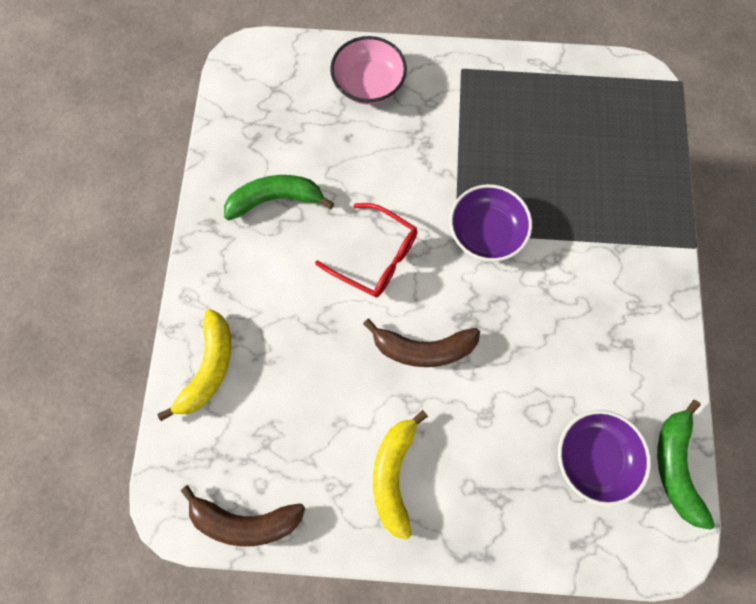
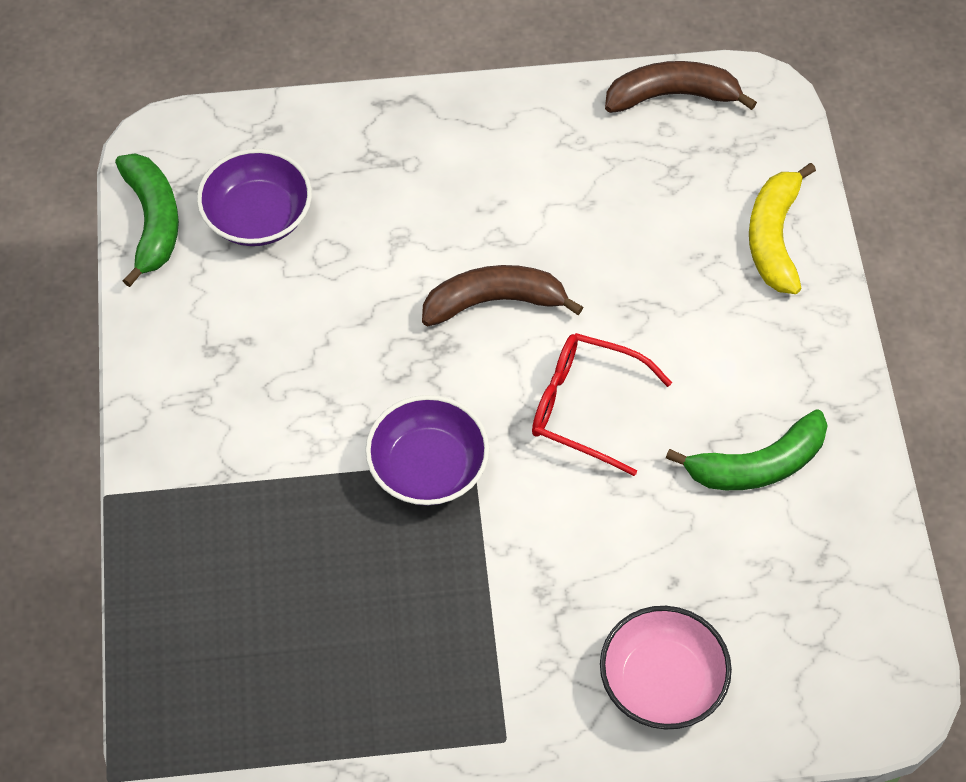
camera: 170 degrees right, 15 degrees down
yellow banana [373,410,428,540] -> none

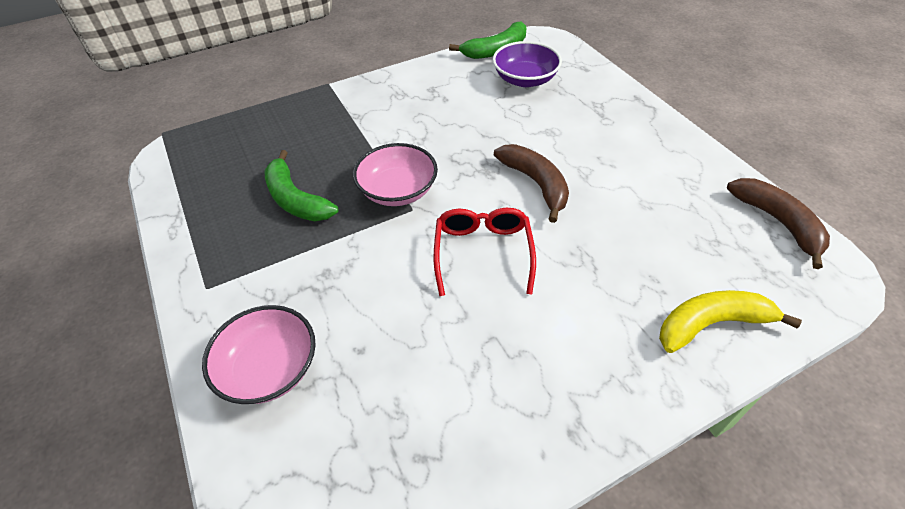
camera: 70 degrees right, 10 degrees down
purple bowl [365,395,489,506] -> pink bowl [353,143,438,206]
green banana [666,409,828,490] -> green banana moved to [265,150,338,221]

